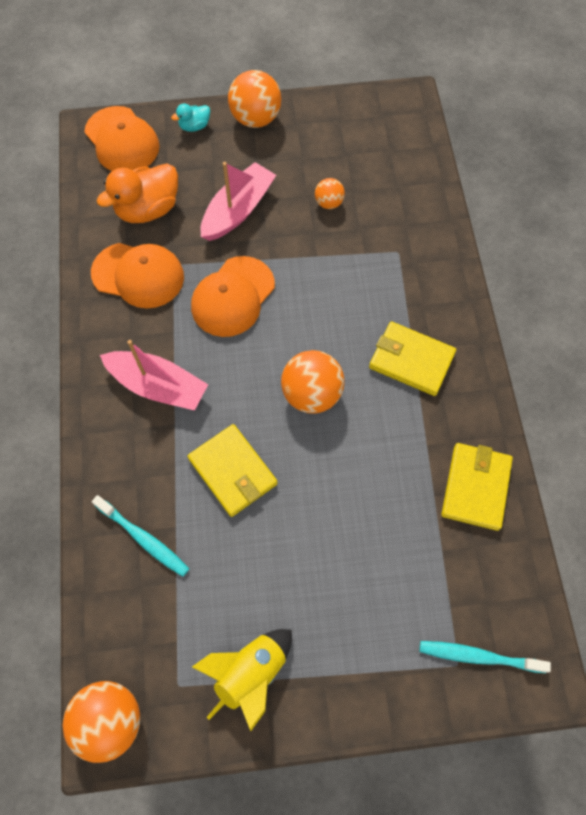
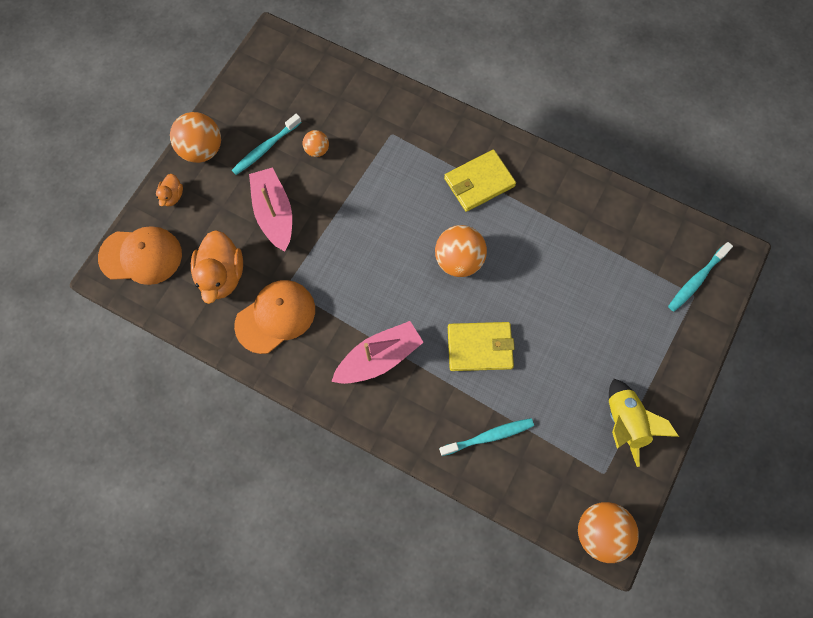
camera: 55 degrees left, 5 degrees up
turquoise duck [171,104,210,132] -> orange duck [156,174,183,206]
orange cap [191,256,275,337] -> none
yellow wallet [441,443,513,531] -> none
none -> turquoise toothbrush [232,114,302,175]

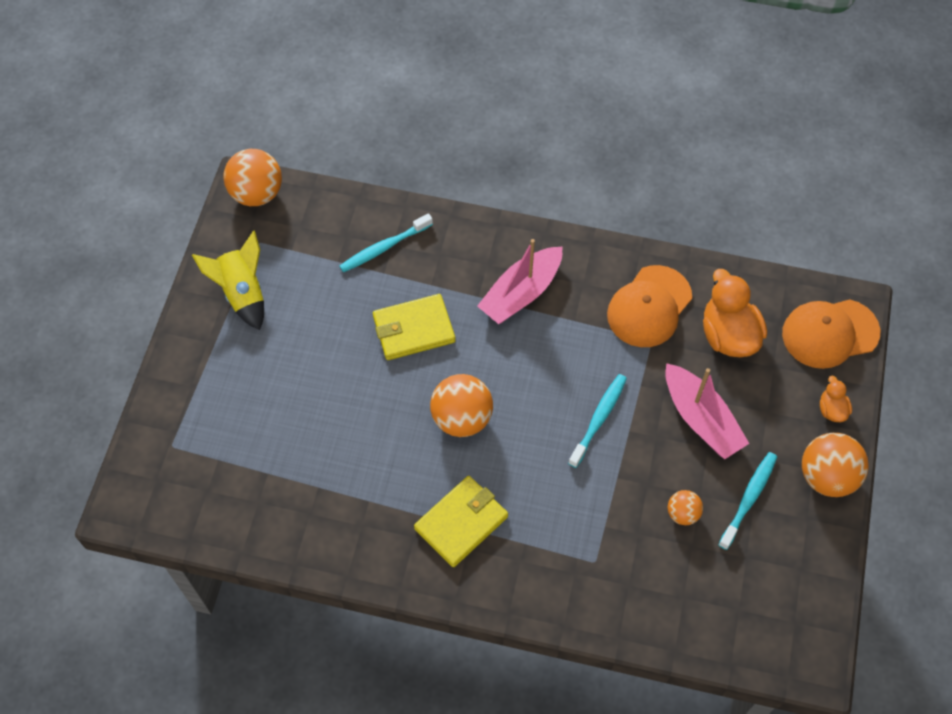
camera: 165 degrees right, 10 degrees down
turquoise toothbrush [668,242,733,311] -> turquoise toothbrush moved to [568,374,627,468]

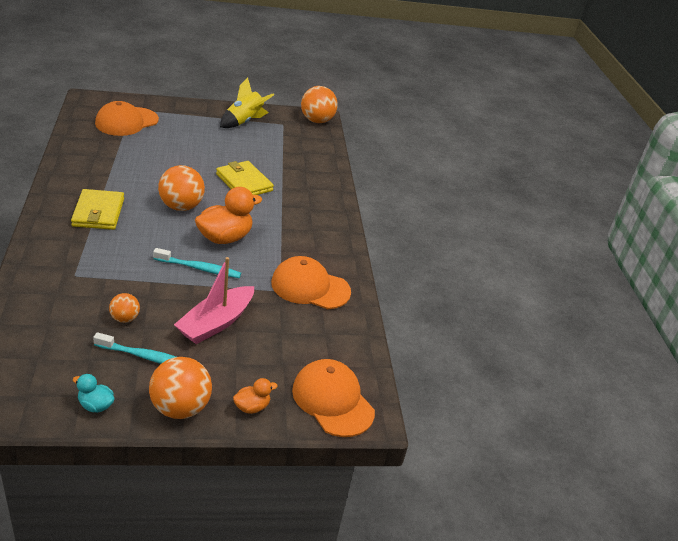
camera: 65 degrees right, 25 degrees down
turquoise toothbrush [339,213,433,272] -> none
yellow wallet [414,476,508,567] -> yellow wallet turned 60 degrees clockwise [71,189,124,230]
pink boat [477,239,562,324] -> none
orange duck [703,269,767,357] -> orange duck moved to [195,187,262,244]
none -> turquoise duck [73,374,114,413]
none -> orange cap [95,101,159,136]

